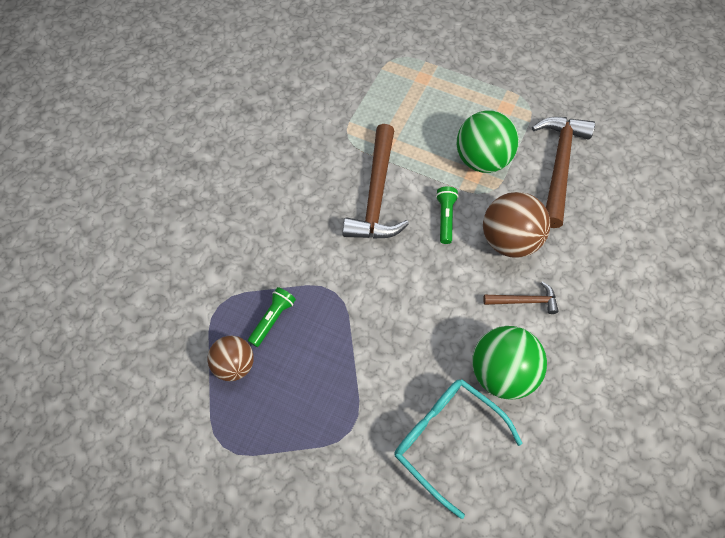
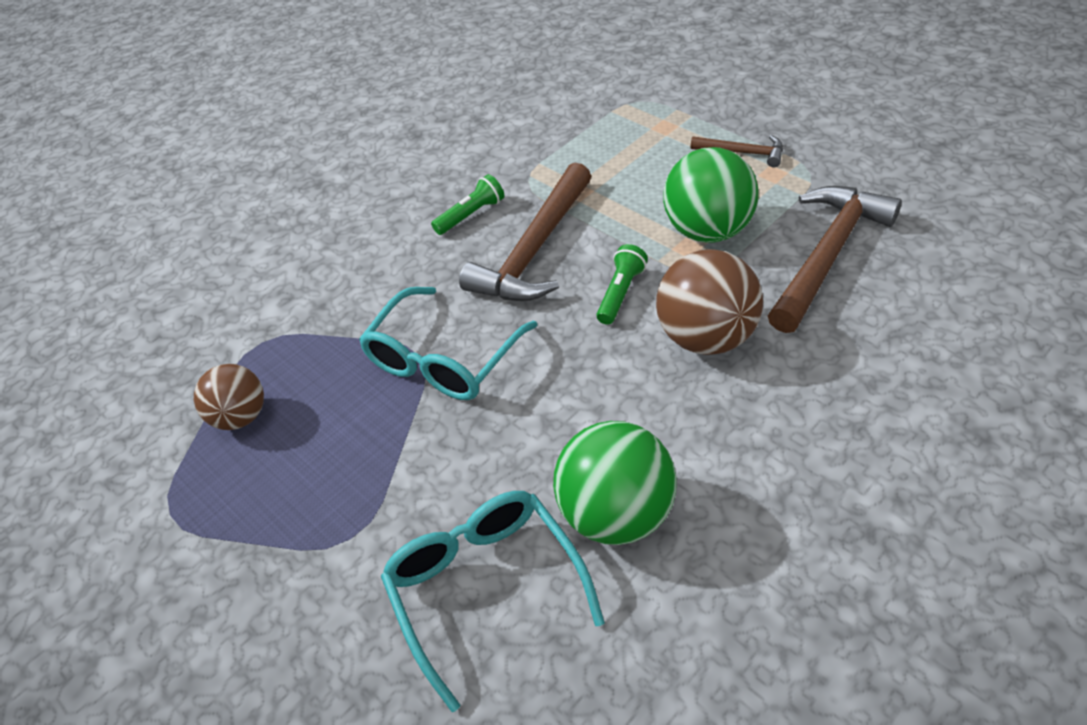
camera: 25 degrees right, 15 degrees down
green flashlight [248,287,296,347] -> green flashlight moved to [431,174,504,235]
brown hammer [483,282,559,314] -> brown hammer moved to [691,135,783,167]
none -> turquoise glasses [359,287,537,400]

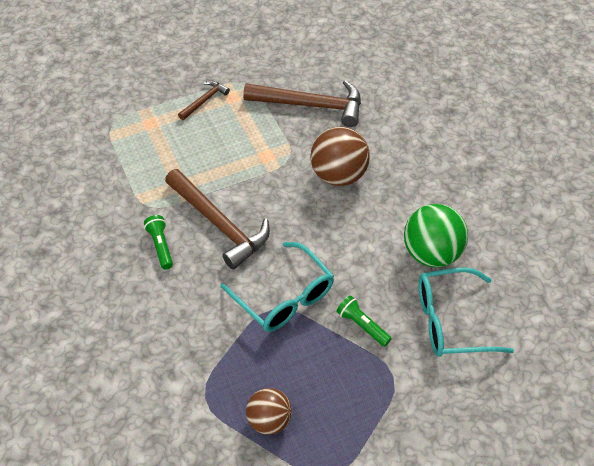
camera: 75 degrees left, 5 degrees up
green flashlight [596,244,648,325] -> green flashlight moved to [336,295,392,347]
green ball [663,147,759,243] -> none
brown hammer [768,186,902,333] -> brown hammer turned 135 degrees clockwise [243,80,361,127]

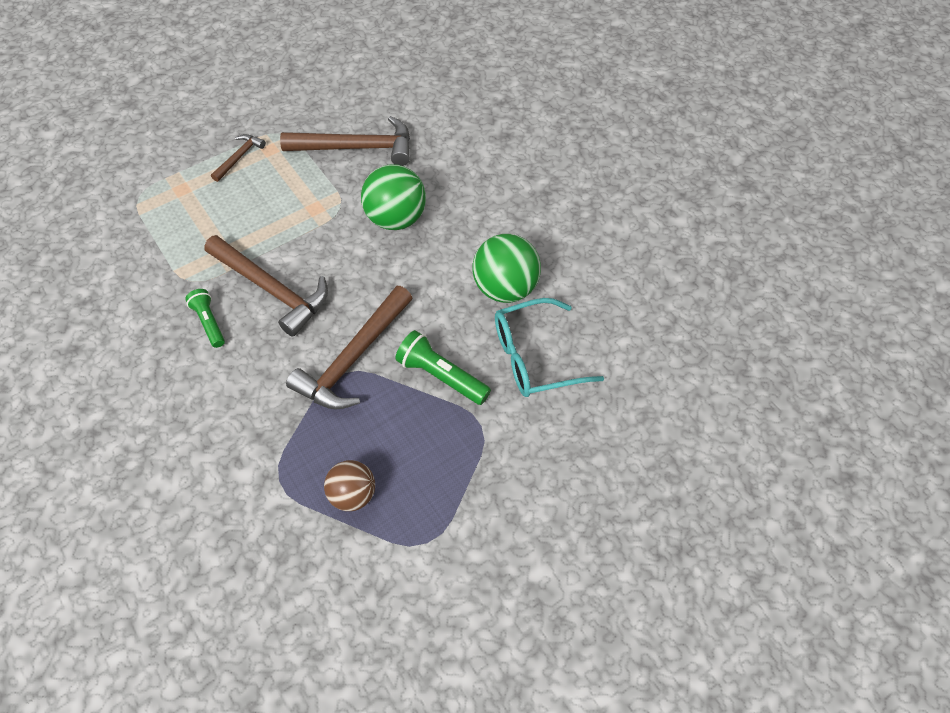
camera: 10 degrees left, 5 degrees up
turquoise glasses [220,242,334,332] -> brown hammer [286,286,412,410]
brown ball [310,127,370,186] -> green ball [361,164,426,230]
green flashlight [336,295,392,347] -> green flashlight [395,330,491,405], size x1.50

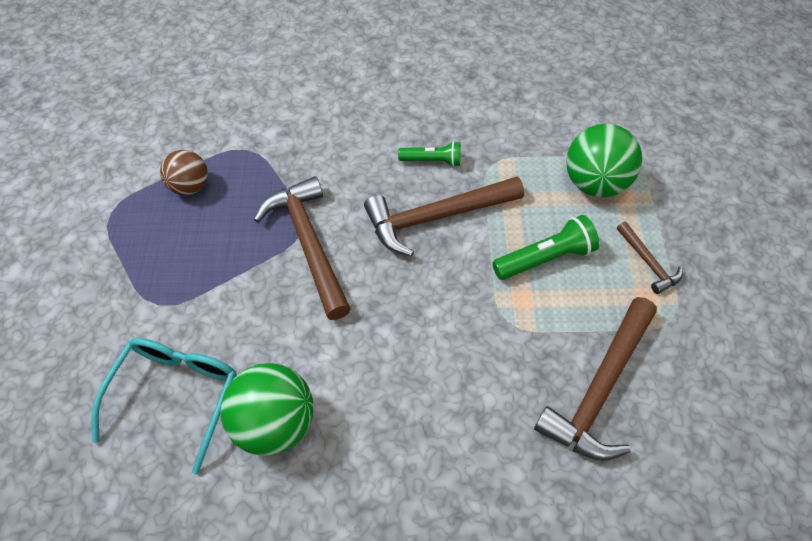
camera: 125 degrees right, 0 degrees up
green ball [361,164,426,230] -> green ball moved to [566,124,642,197]
green flashlight [395,330,491,405] -> green flashlight moved to [492,215,599,280]

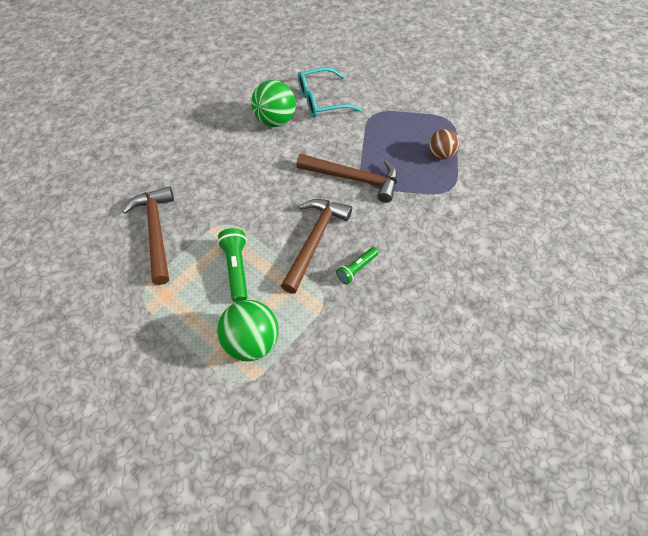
camera: 130 degrees right, 0 degrees up
turquoise glasses [92,338,237,474] -> turquoise glasses turned 105 degrees clockwise [298,67,362,117]
green flashlight [492,215,599,280] -> green flashlight turned 150 degrees clockwise [218,228,248,302]
brown hammer [617,222,683,294] -> none

